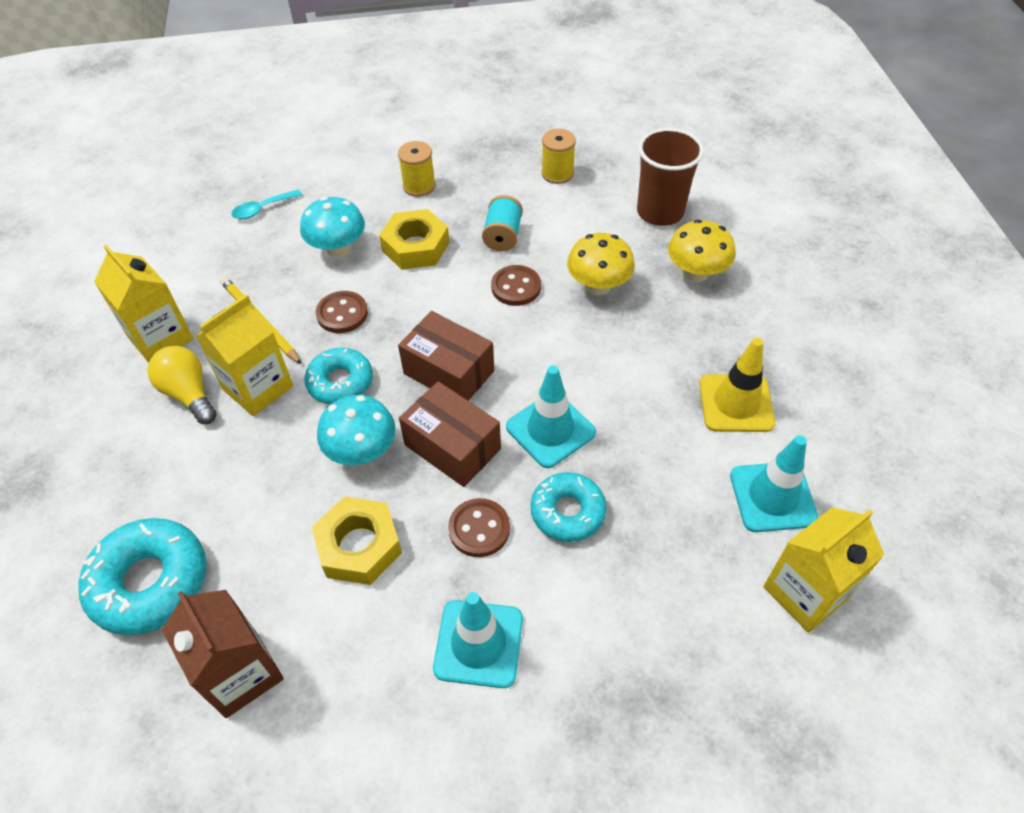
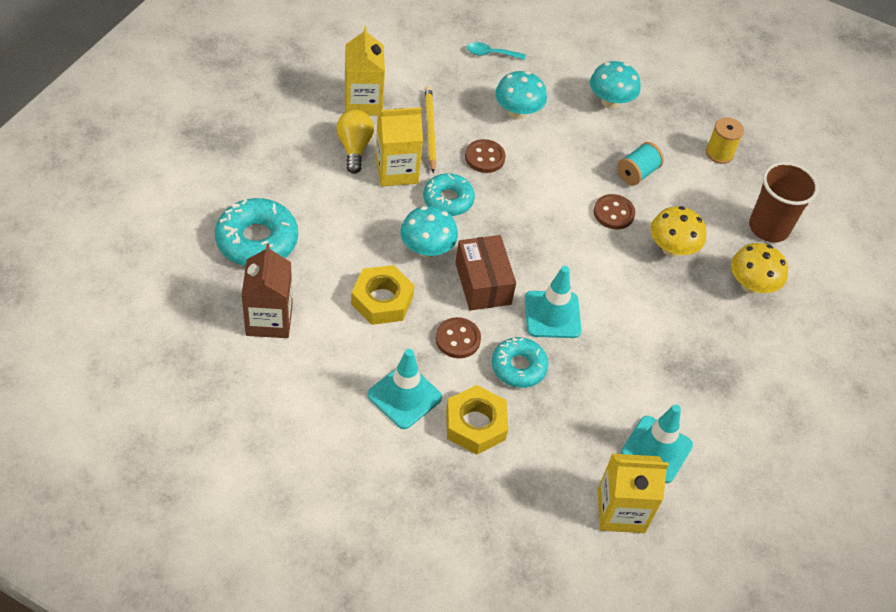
camera: 30 degrees right, 0 degrees up
yellow nut [379,209,449,270] -> yellow nut moved to [446,385,508,455]
yellow spool [398,141,436,197] -> turquoise mushroom [590,61,641,109]
brown box [398,311,494,401] -> none
yellow traffic cone [699,338,775,432] -> none

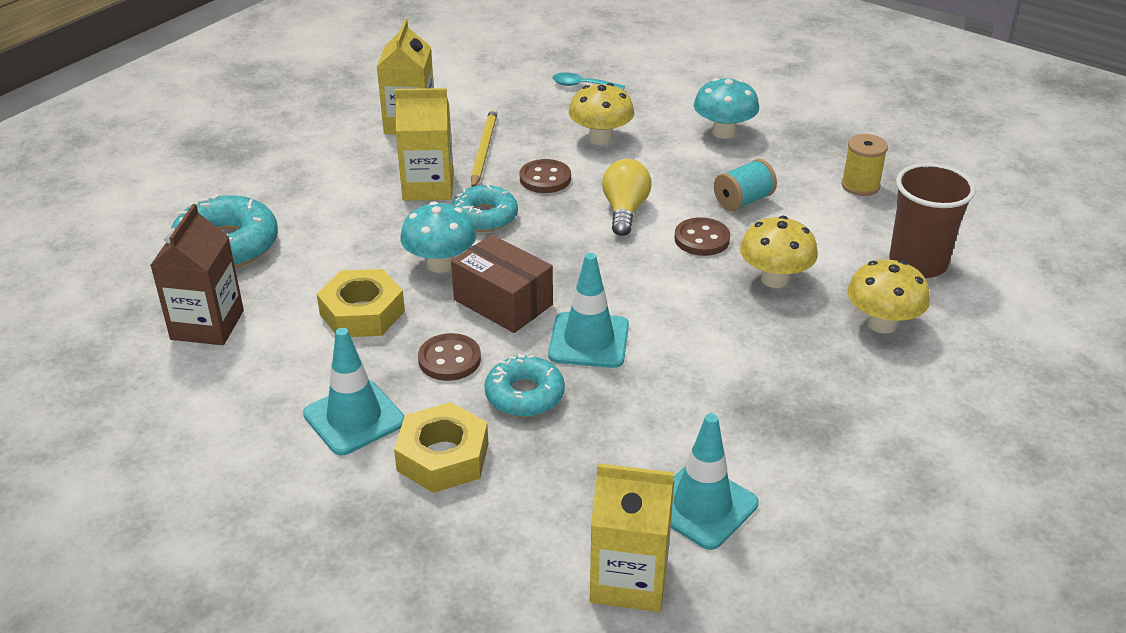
camera: 15 degrees right, 15 degrees down
yellow light bulb [336,110,374,174] -> yellow light bulb moved to [602,159,651,236]
brown box [455,235,516,311] -> brown box turned 45 degrees counterclockwise [451,234,553,333]
turquoise mushroom [495,71,547,119] -> yellow mushroom [569,83,634,145]

